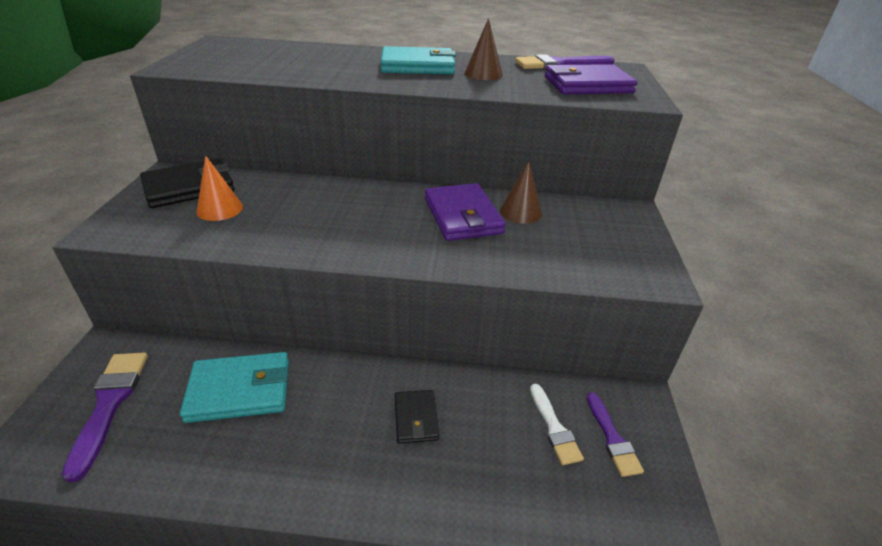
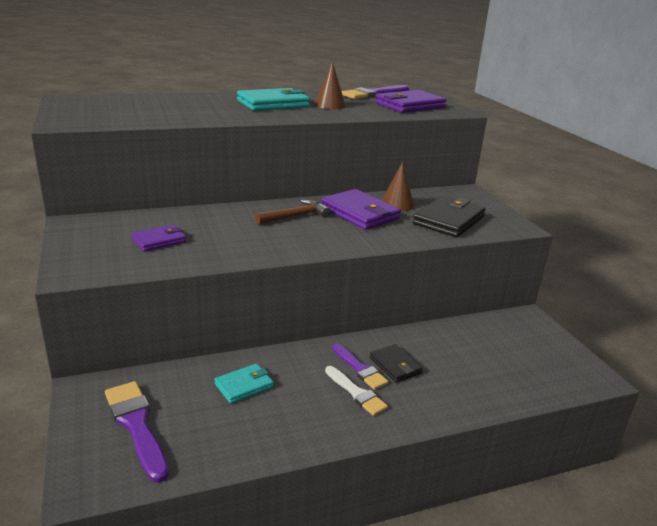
camera: 25 degrees left, 10 degrees down
black wallet [140,158,235,208] -> black wallet moved to [413,196,486,237]
turquoise wallet [180,352,289,423] -> turquoise wallet [214,363,274,404], size x0.58
orange cone [197,156,243,221] -> purple wallet [132,225,186,251]
white brush [530,384,584,465] -> white brush moved to [325,366,388,416]
purple brush [587,392,644,477] -> purple brush moved to [332,343,388,390]
none -> brown hammer [255,200,331,225]

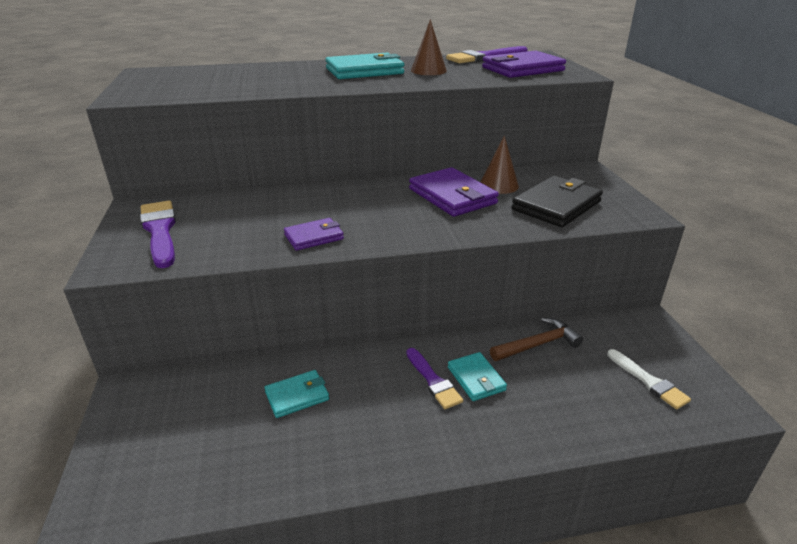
camera: 10 degrees right, 5 degrees up
purple brush [105,381,169,483] -> purple brush moved to [140,200,176,268]
purple wallet [132,225,186,251] -> purple wallet moved to [284,218,344,251]
brown hammer [255,200,331,225] -> brown hammer moved to [490,318,583,361]
white brush [325,366,388,416] -> white brush moved to [607,349,691,410]
black wallet [370,344,423,383] -> turquoise wallet [448,352,507,401]

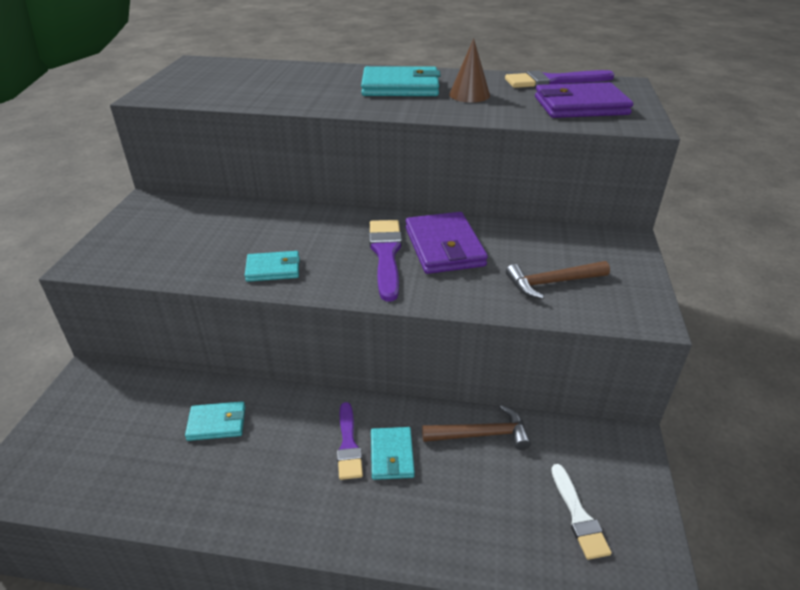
camera: 20 degrees right, 5 degrees up
purple brush [140,200,176,268] -> purple brush moved to [369,220,402,302]
purple wallet [284,218,344,251] -> turquoise wallet [244,251,300,282]
brown cone [481,136,519,194] -> none
black wallet [512,176,603,227] -> brown hammer [506,261,610,299]

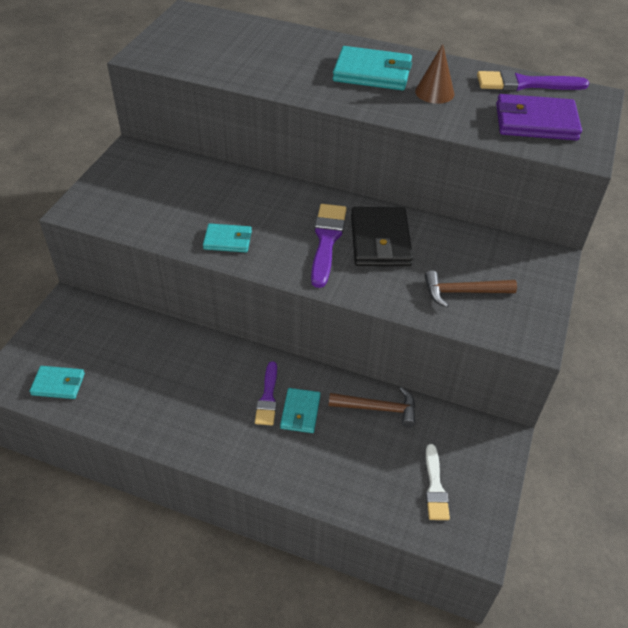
camera: 10 degrees right, 10 degrees up
turquoise wallet [185,401,245,441] -> turquoise wallet moved to [30,366,85,399]
purple wallet [405,212,488,274] -> black wallet [351,207,413,266]

